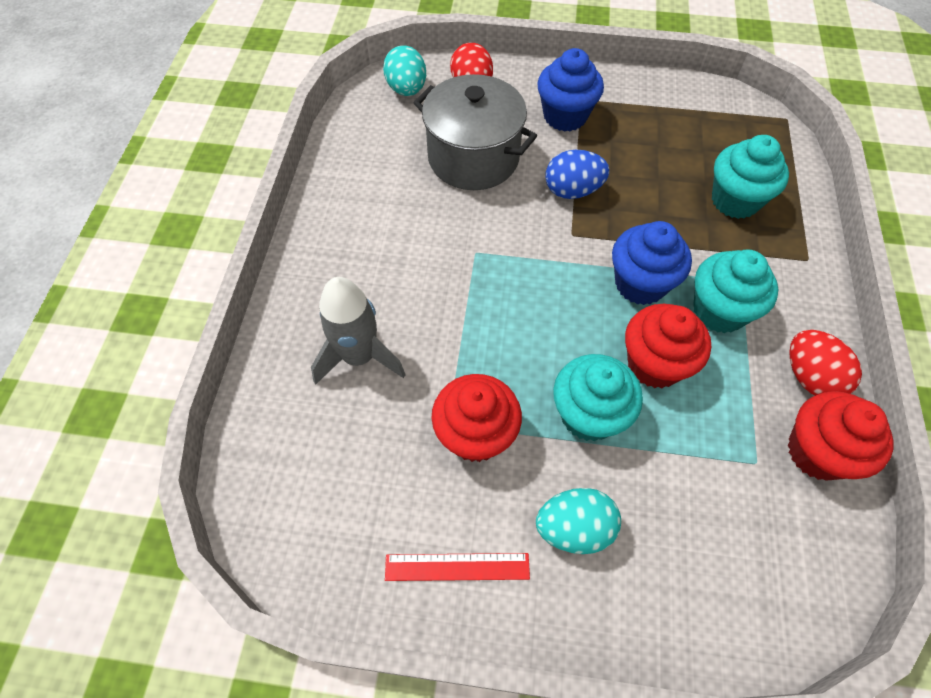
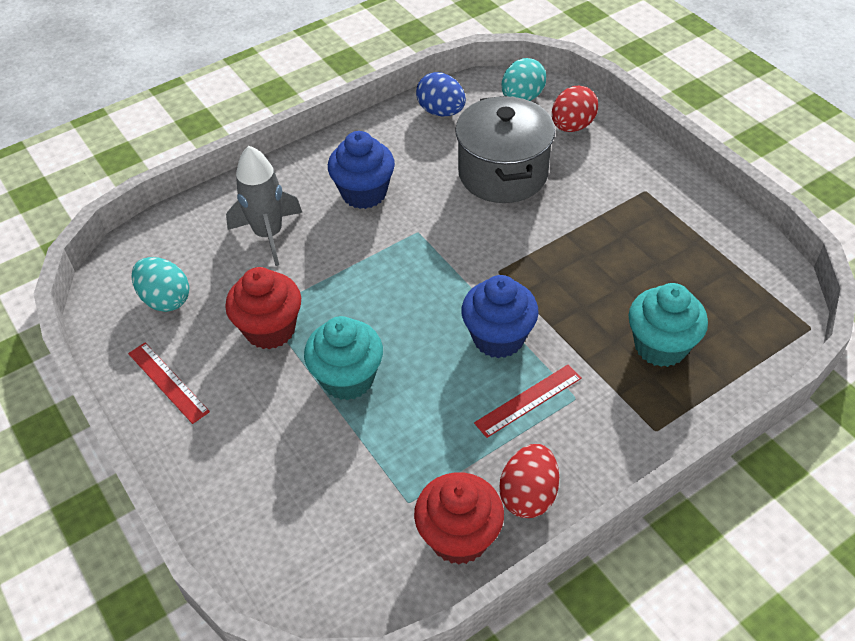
camera: 50 degrees right, 10 degrees down
turquoise egg [536,488,621,554] -> turquoise egg moved to [132,257,189,312]
blue cupcake [537,48,604,132] -> blue cupcake moved to [328,131,395,209]
blue egg [546,150,609,199] -> blue egg moved to [416,72,466,116]
red cupcake [625,304,711,388] -> none
turquoise cupcake [693,249,778,333] -> red ruler [474,364,582,438]

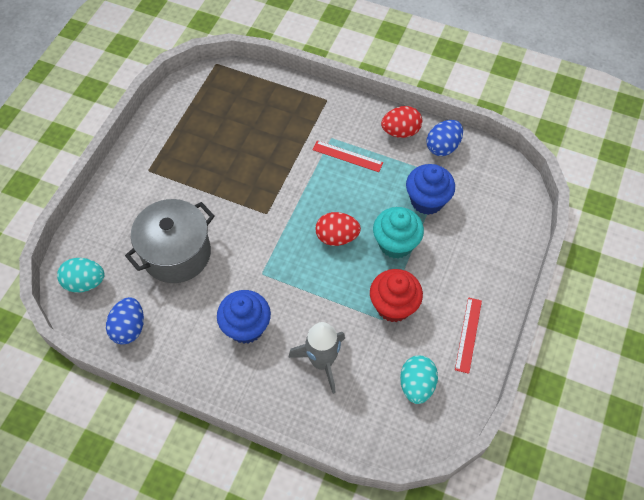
camera: 125 degrees left, 10 degrees up
red cupcake [414,472,504,564] -> blue egg [427,120,463,156]
blue cupcake [461,275,539,358] -> blue cupcake moved to [406,164,455,215]
red egg [552,86,598,132] -> red egg moved to [316,212,361,246]
turquoise cupcake [628,283,708,367] -> none

